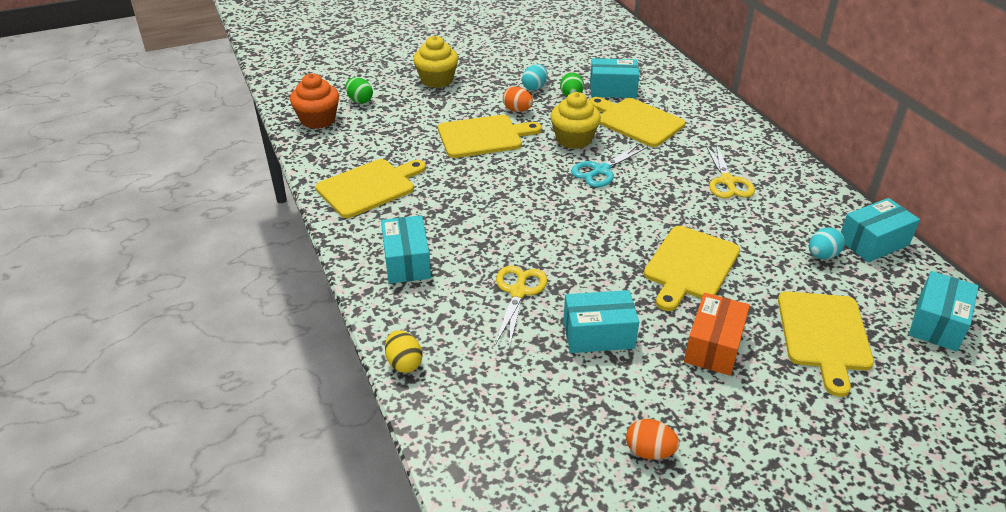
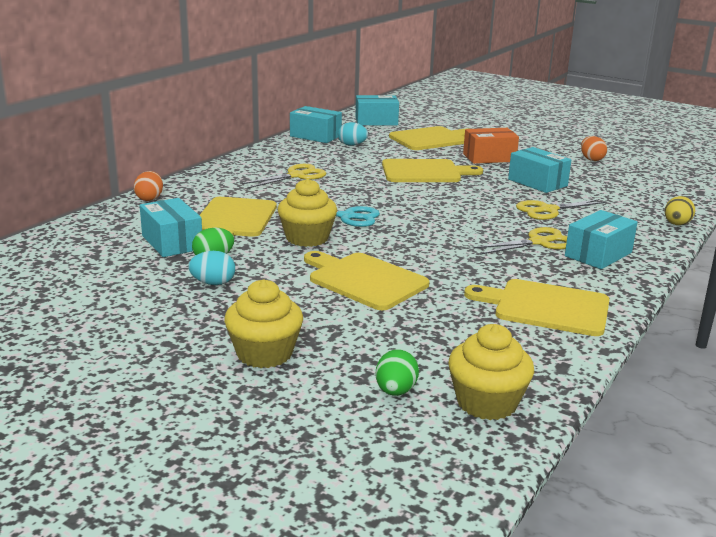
camera: 125 degrees left, 15 degrees down
orange cupcake [290,73,339,129] -> yellow cupcake [448,324,534,420]
orange egg [503,87,533,112] -> orange egg moved to [134,171,163,201]
none -> yellow scissors [474,227,567,255]

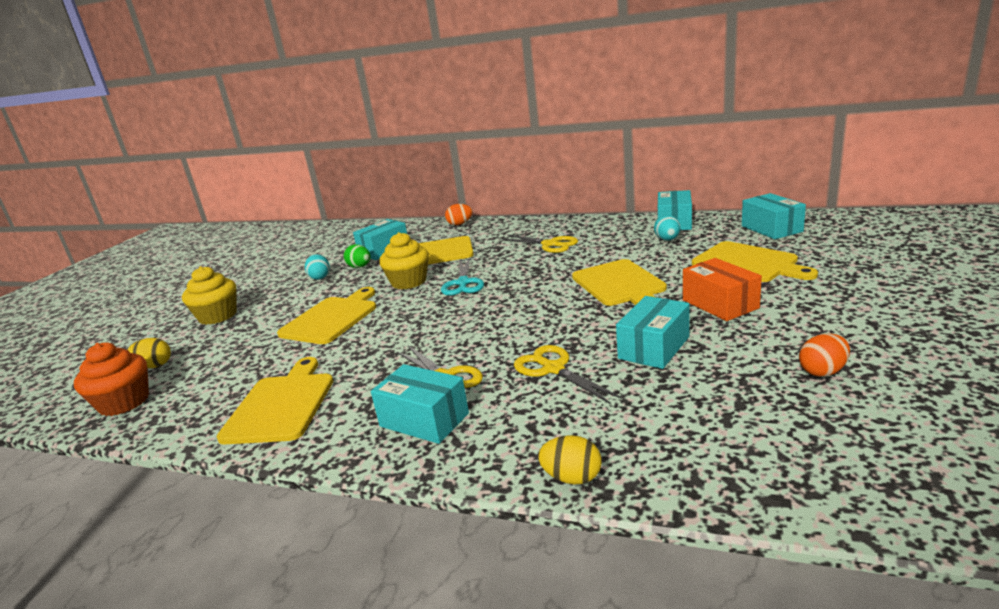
camera: 80 degrees right, 0 degrees up
green egg [376,349,419,396] -> yellow egg [127,338,171,368]
yellow cupcake [448,324,534,420] -> orange cupcake [74,342,149,416]

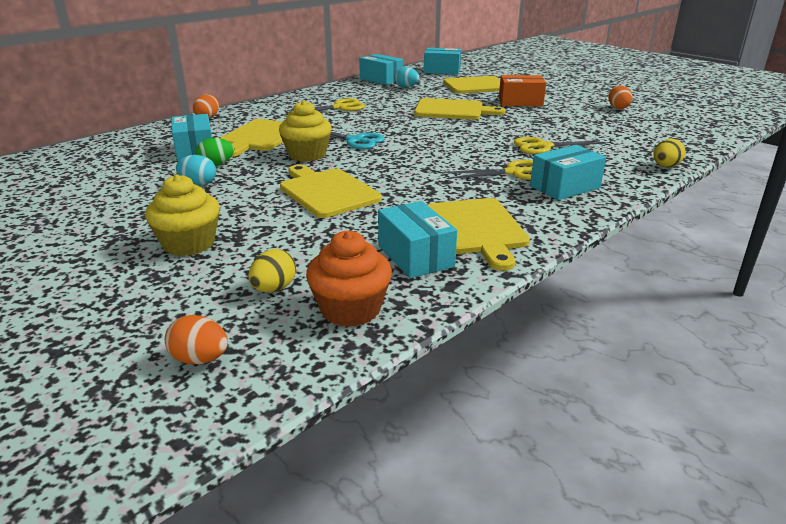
camera: 65 degrees left, 5 degrees up
yellow cutting board [217,357,333,444] -> yellow cutting board turned 135 degrees counterclockwise [428,198,530,271]
turquoise box [616,296,690,369] -> turquoise box moved to [378,201,457,278]
none -> orange egg [165,315,228,365]

